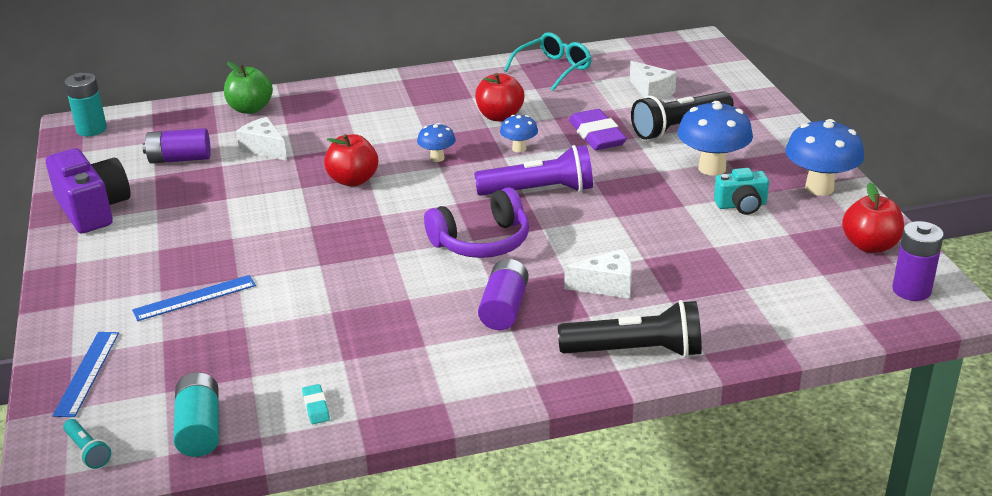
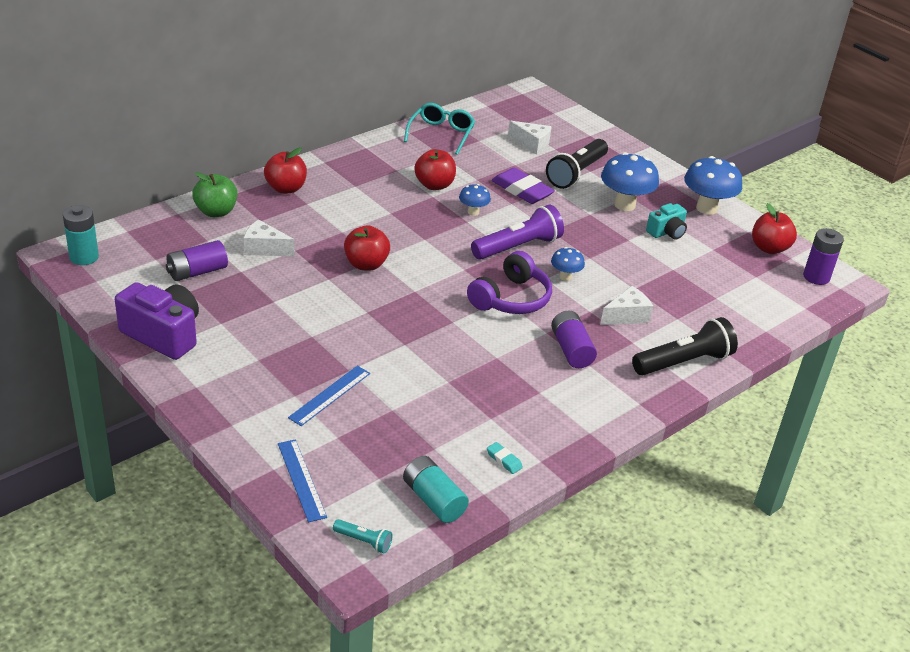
camera: 30 degrees left, 5 degrees up
blue mushroom [417,123,456,162] -> blue mushroom moved to [551,247,585,281]
none -> red apple [264,147,307,194]

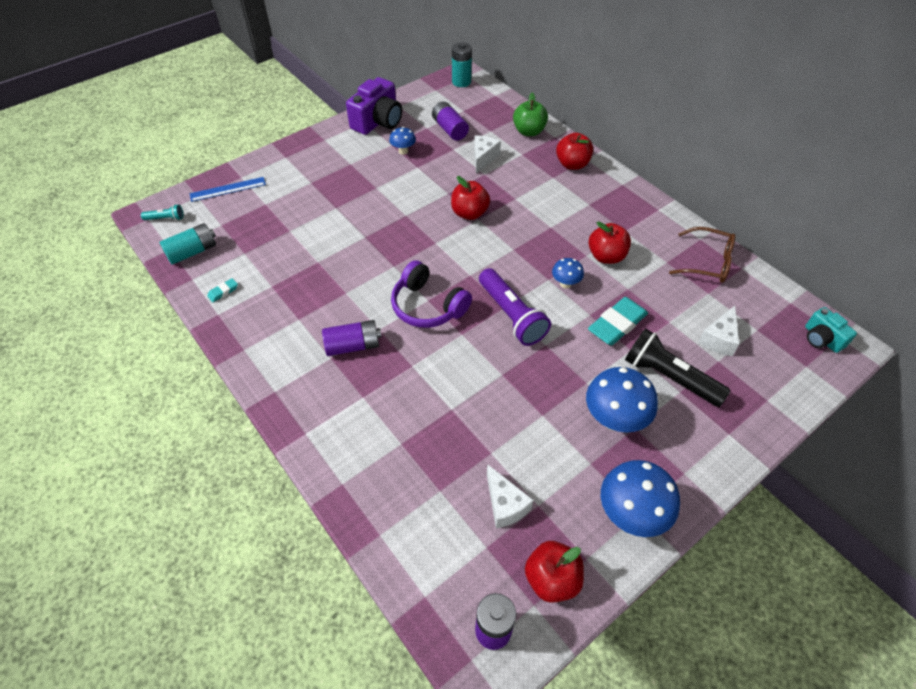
camera: 95 degrees right, 15 degrees up
blue ruler [288,366,370,426] -> none
turquoise flashlight [333,519,393,553] -> turquoise flashlight turned 120 degrees counterclockwise [141,204,184,220]
turquoise glasses [404,103,475,155] -> brown glasses [669,227,736,283]
purple eraser [492,167,555,204] -> turquoise eraser [588,297,648,345]
blue mushroom [551,247,585,281] -> blue mushroom moved to [389,127,416,155]
white cheese [600,286,653,325] -> white cheese moved to [487,464,534,529]
black flashlight [632,317,738,375] -> none
turquoise camera [646,203,687,240] -> turquoise camera moved to [805,307,857,353]

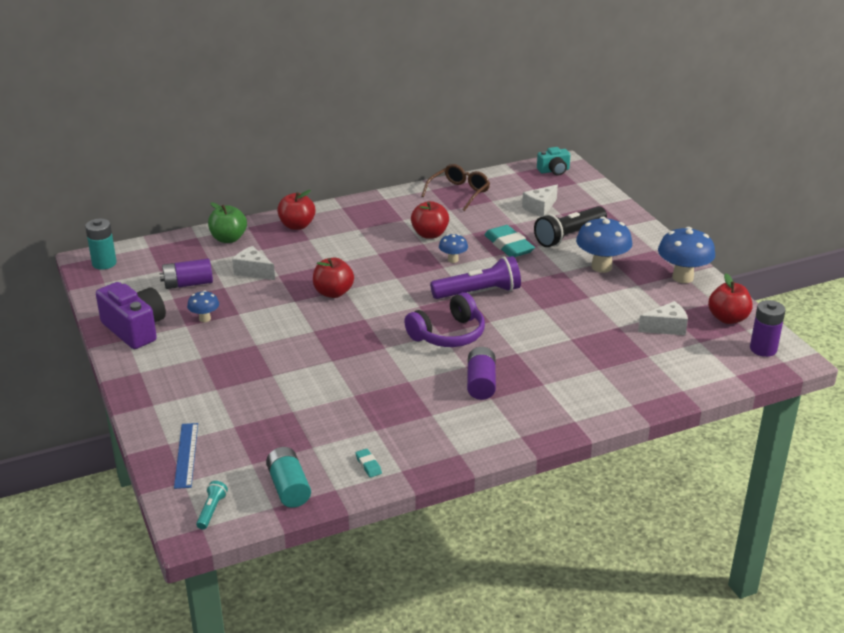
camera: 75 degrees left, 20 degrees down
white cheese [698,306,740,356] -> white cheese turned 90 degrees clockwise [522,185,558,216]

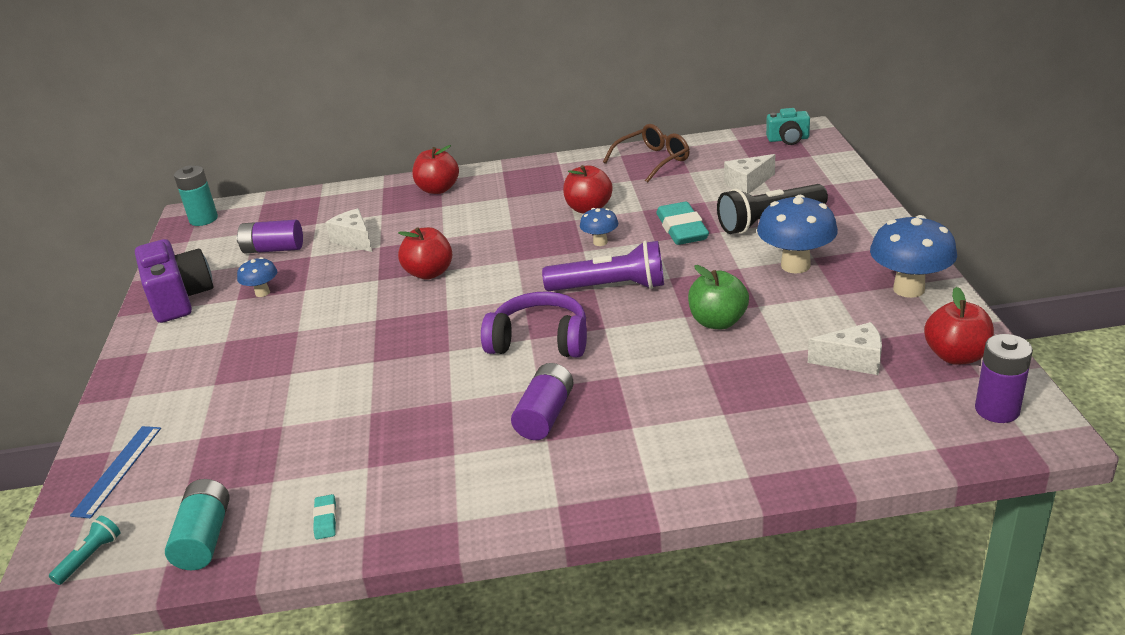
camera: 20 degrees right, 0 degrees up
green apple [208,202,247,243] -> green apple moved to [688,265,749,329]
purple headphones [404,292,485,347] -> purple headphones turned 150 degrees counterclockwise [481,291,587,358]

